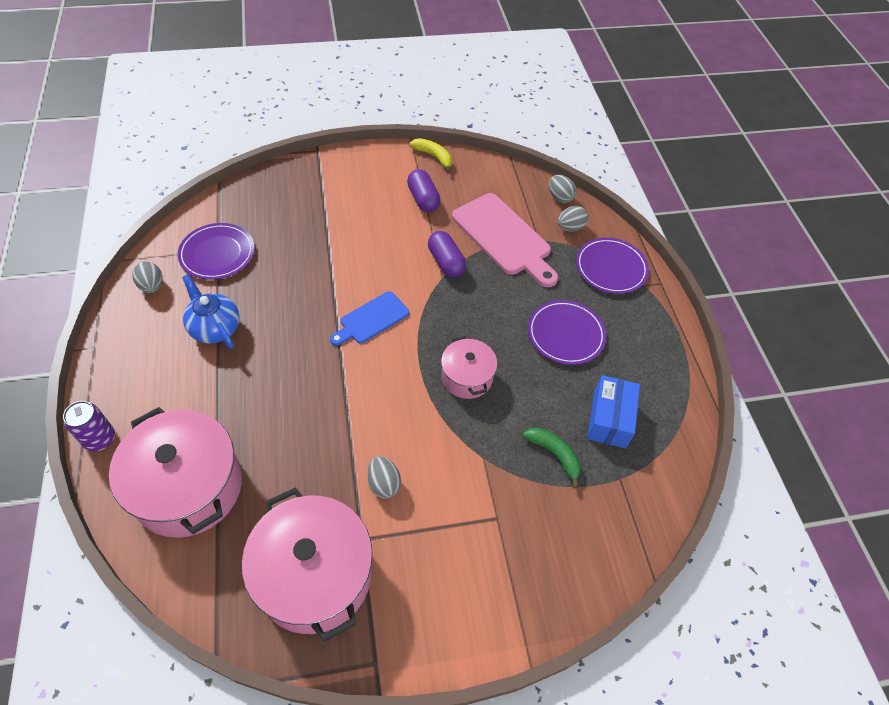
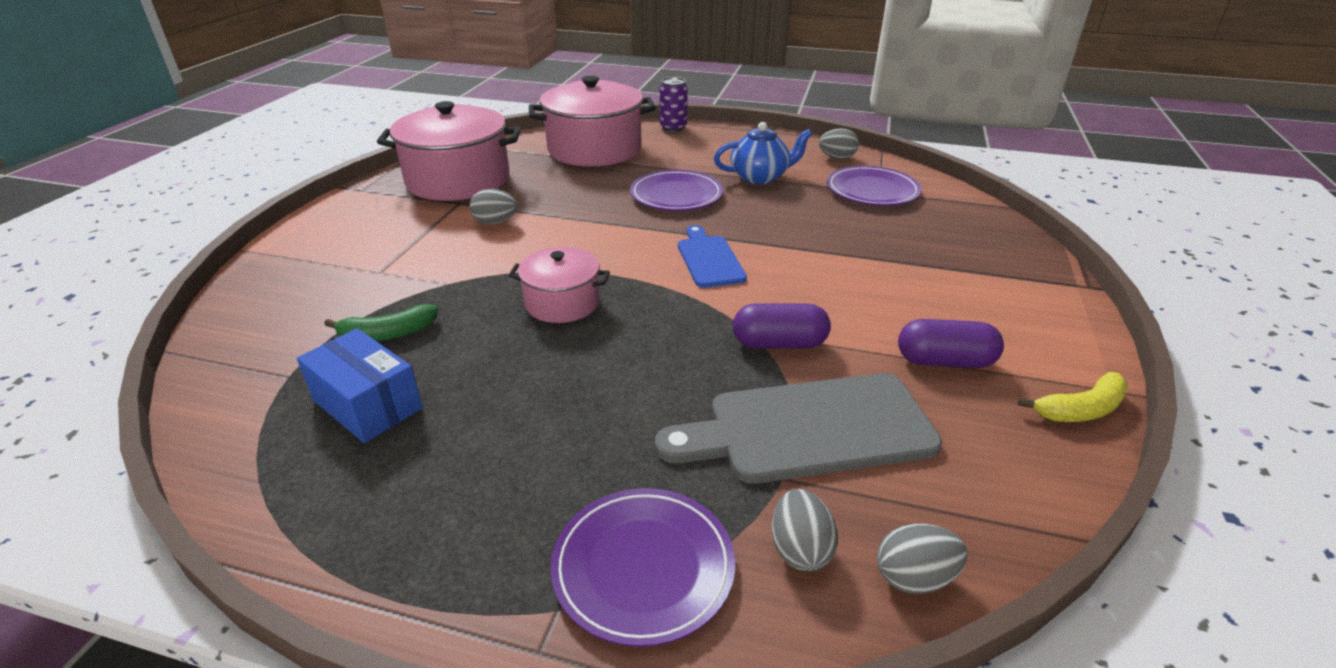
camera: 120 degrees right, 20 degrees down
pink cutting board [452,193,558,287] -> grey cutting board [655,373,942,484]
purple plate [528,300,606,365] -> purple plate moved to [630,170,723,211]

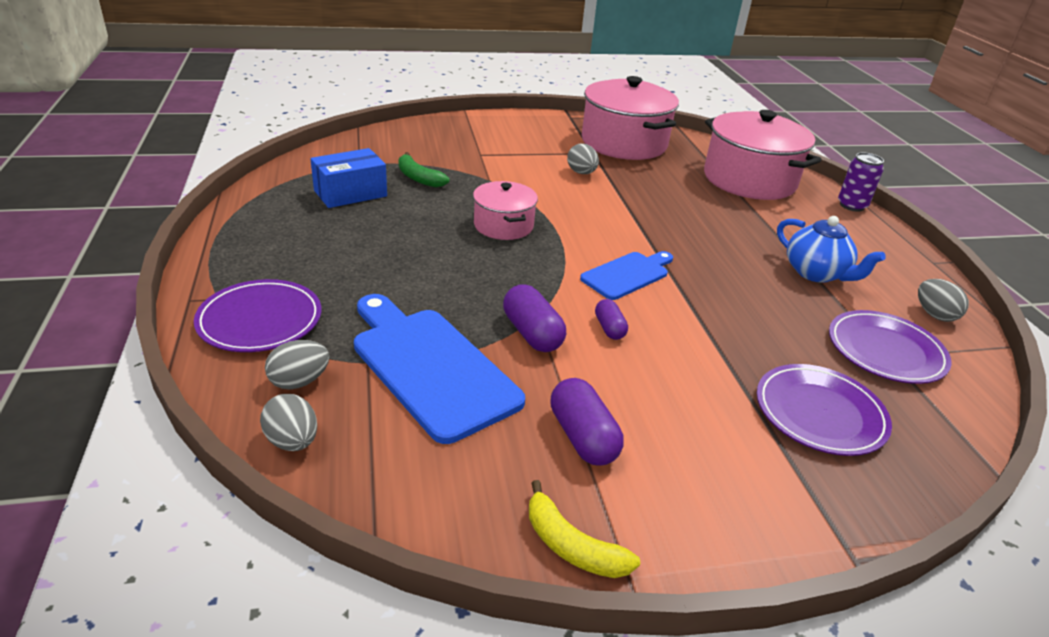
camera: 60 degrees right, 0 degrees up
blue box [297,328,423,443] -> blue box turned 45 degrees clockwise [310,148,387,208]
purple plate [630,170,723,211] -> purple plate moved to [757,364,892,456]
grey cutting board [655,373,942,484] -> blue cutting board [354,294,525,444]
none -> purple capsule [595,299,628,340]

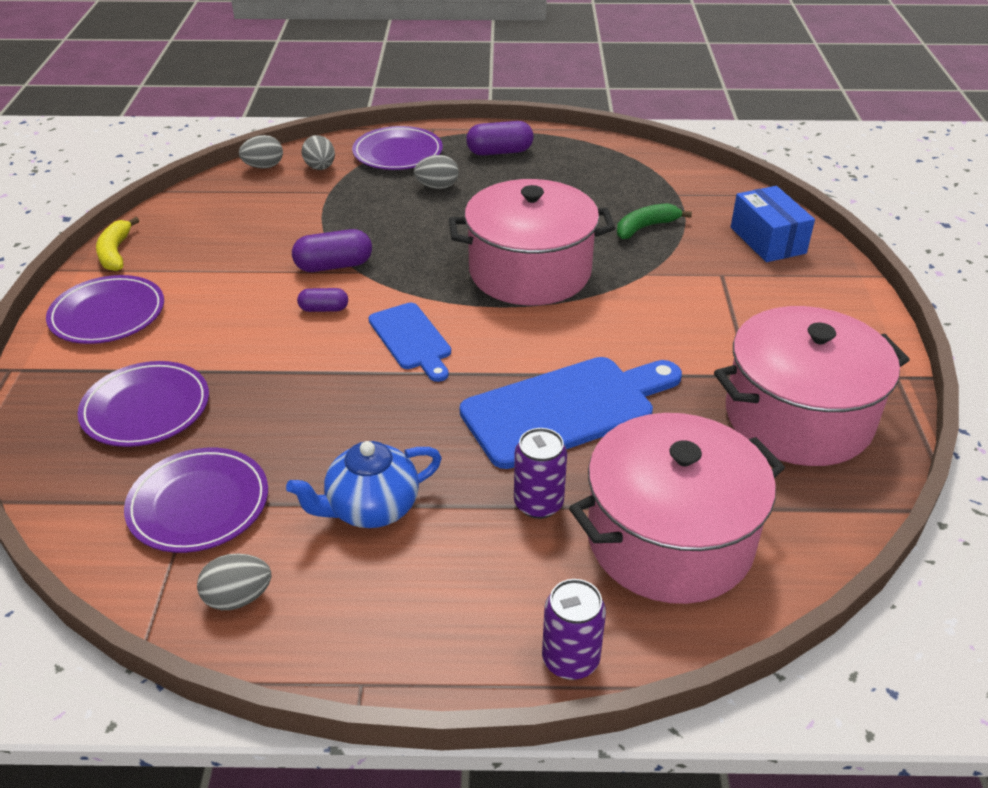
camera: 105 degrees right, 5 degrees up
blue box [310,148,387,208] -> blue box moved to [731,186,815,262]
blue cutting board [354,294,525,444] -> blue cutting board moved to [460,357,682,469]
pink pot [473,181,538,240] -> pink pot [448,179,615,305], size x1.82
yellow banana [529,480,640,578] -> yellow banana turned 60 degrees counterclockwise [96,217,139,271]
purple capsule [550,378,624,465] -> purple capsule moved to [466,121,533,155]
grey egg [567,143,599,174] -> grey egg moved to [414,155,459,189]
none -> purple plate [46,275,164,344]
none -> purple can [514,428,567,519]

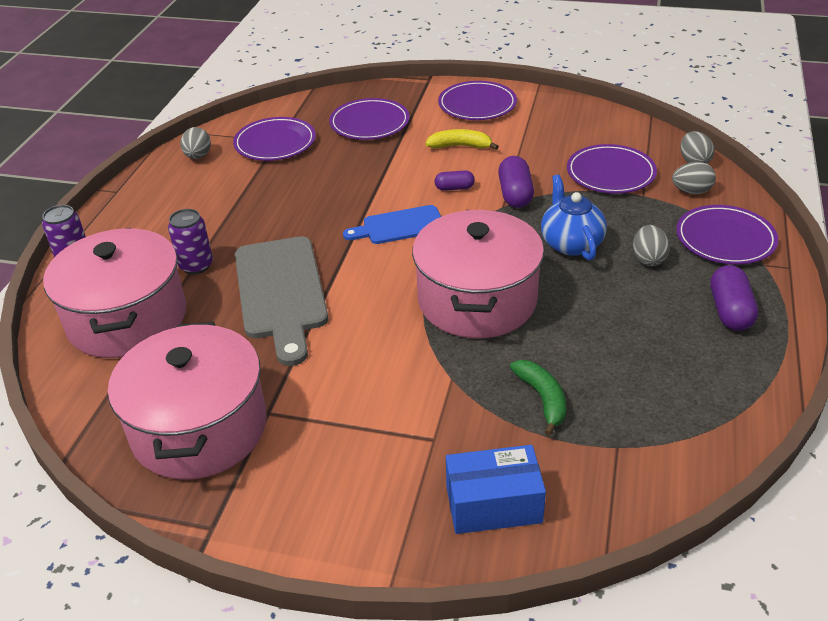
camera: 105 degrees right, 0 degrees up
yellow banana [96,217,139,271] -> yellow banana moved to [425,129,499,150]
blue teapot [286,441,442,528] -> blue teapot moved to [541,175,607,260]
purple capsule [297,288,348,312] -> purple capsule turned 75 degrees clockwise [435,171,475,191]
blue cutting board [460,357,682,469] -> grey cutting board [235,236,328,366]
none -> purple plate [567,144,657,194]

